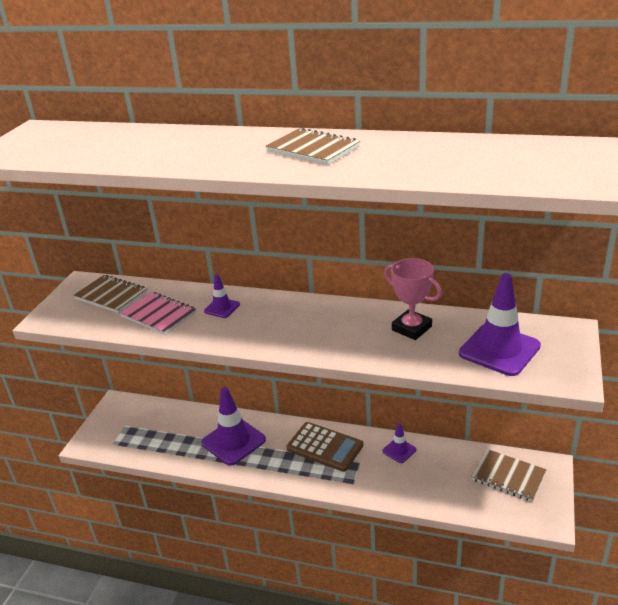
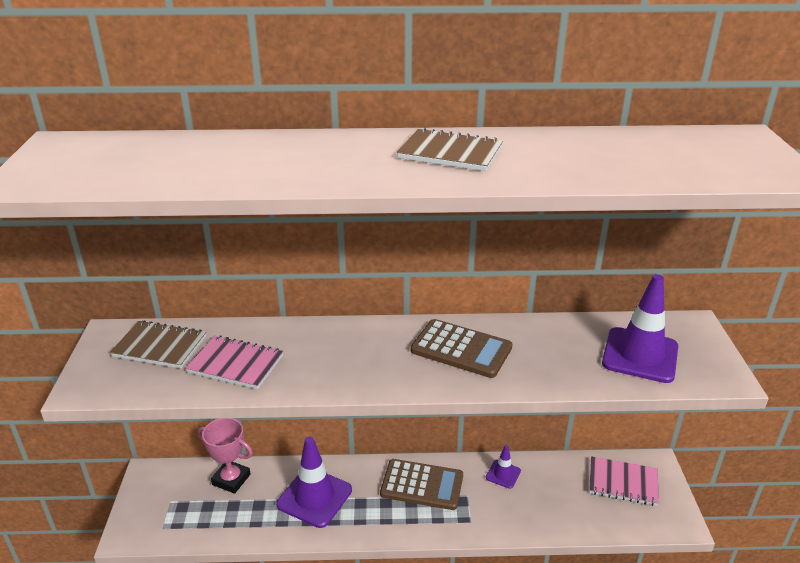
camera: 20 degrees left, 0 degrees up
purple traffic cone [204,274,240,318] -> none
pink trophy [384,258,442,340] -> pink trophy moved to [198,418,253,494]
brown notebook [471,449,546,502] -> pink notebook [589,456,659,506]
none -> brown calculator [411,319,512,378]

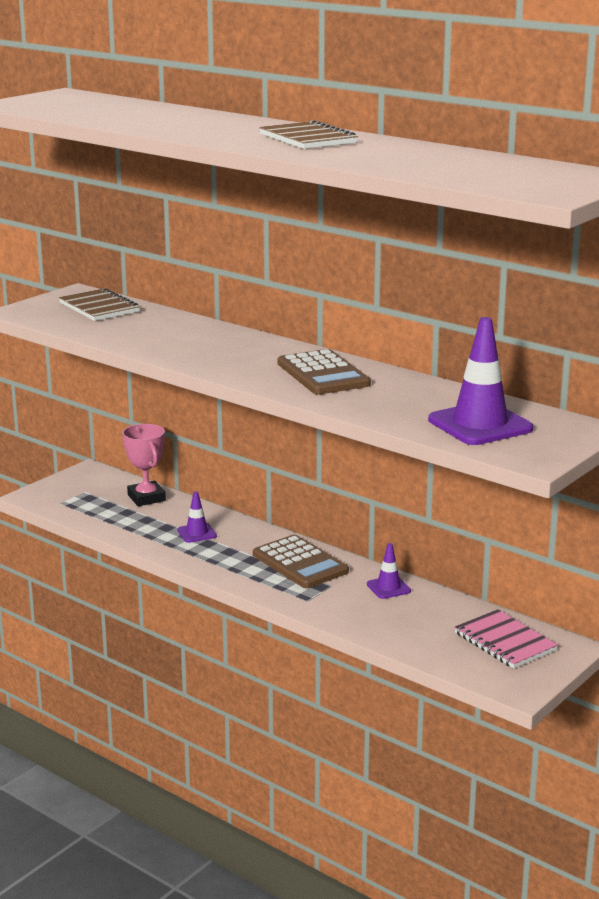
camera: 40 degrees right, 10 degrees down
pink notebook [186,336,283,389] -> none
purple traffic cone [276,437,352,528] -> purple traffic cone [177,491,217,543], size x0.51

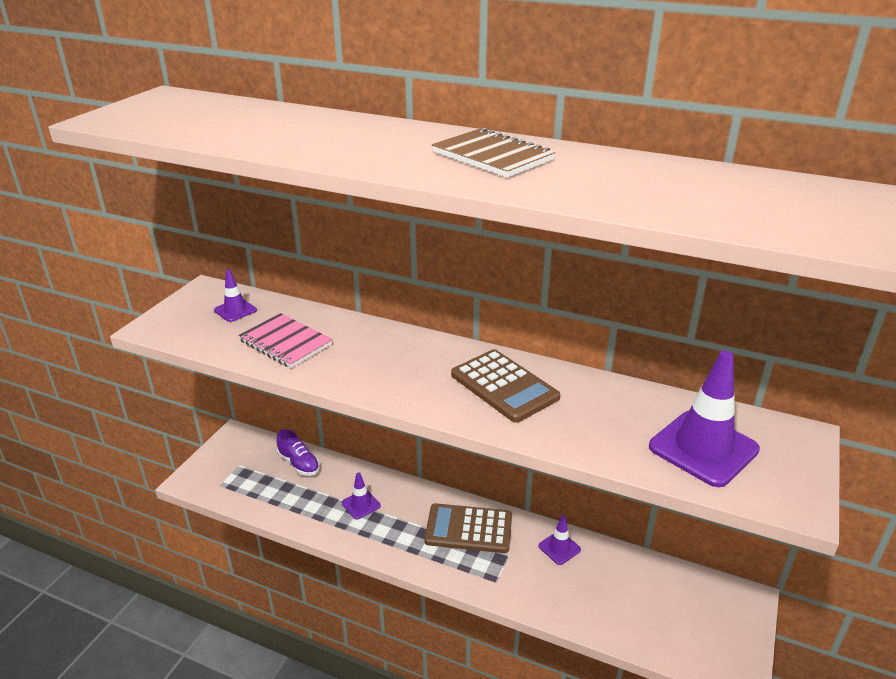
camera: 15 degrees left, 10 degrees up
brown notebook [59,288,140,321] -> purple traffic cone [214,270,257,322]
pink trophy [122,424,166,506] -> purple shoe [276,429,320,476]
brown calculator [253,535,349,588] -> brown calculator turned 150 degrees clockwise [424,503,512,553]
pink notebook [454,609,558,669] -> pink notebook moved to [238,313,333,368]

